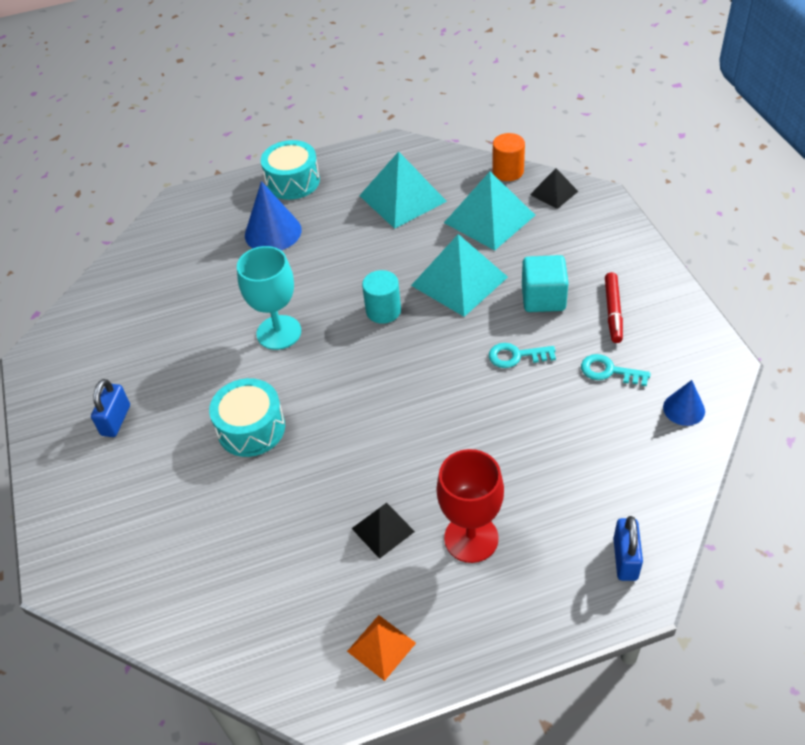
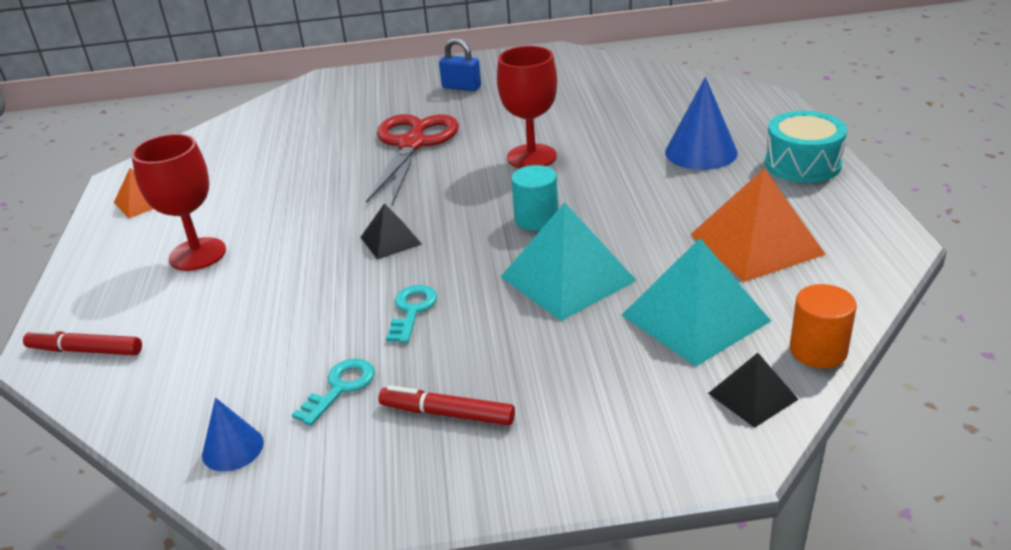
camera: 100 degrees right, 15 degrees down
turquoise drum [209,378,285,457] -> red scissors [366,114,459,205]
turquoise goblet [237,246,301,350] -> red goblet [497,46,557,168]
black pyramid [351,503,415,559] -> black pyramid moved to [360,203,422,260]
turquoise pyramid [359,151,447,229] -> orange pyramid [690,168,826,282]
turquoise cube [522,255,568,312] -> none
blue padlock [613,516,643,581] -> red marker [23,329,142,355]

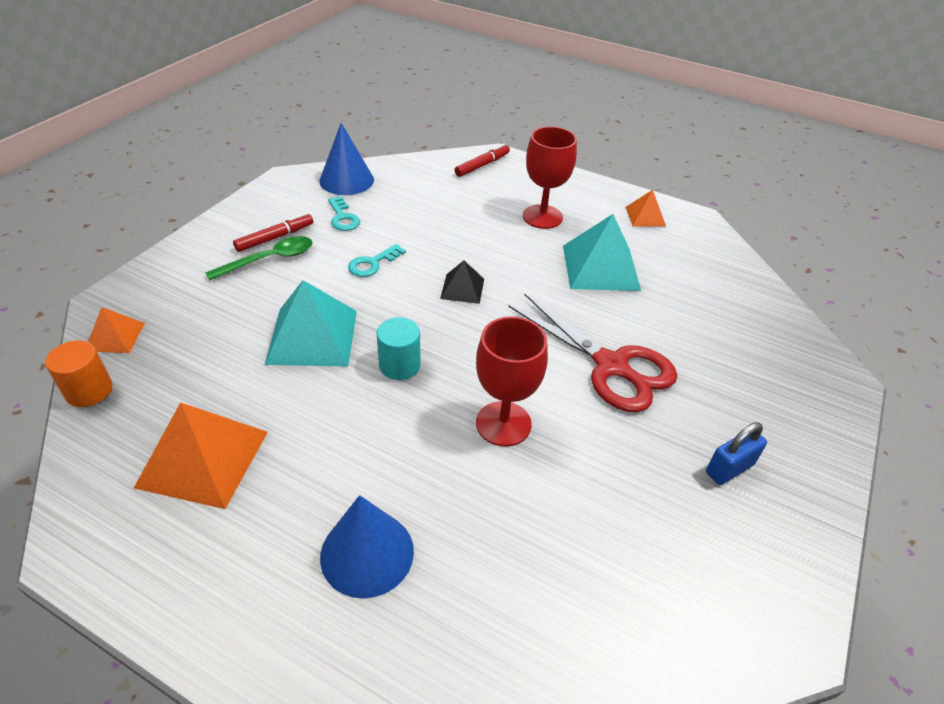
camera: 120 degrees right, 10 degrees up
blue cone [202,398,264,472] -> blue cone [320,123,374,195], size x1.71
turquoise key [386,285,438,343] -> turquoise key turned 90 degrees clockwise [348,244,406,277]
turquoise pyramid [622,238,771,366] -> turquoise pyramid moved to [563,214,641,291]
black pyramid [708,353,799,428] -> orange pyramid [88,307,145,353]
turquoise drum [765,111,847,183] -> none
none -> green spoon [205,236,313,280]

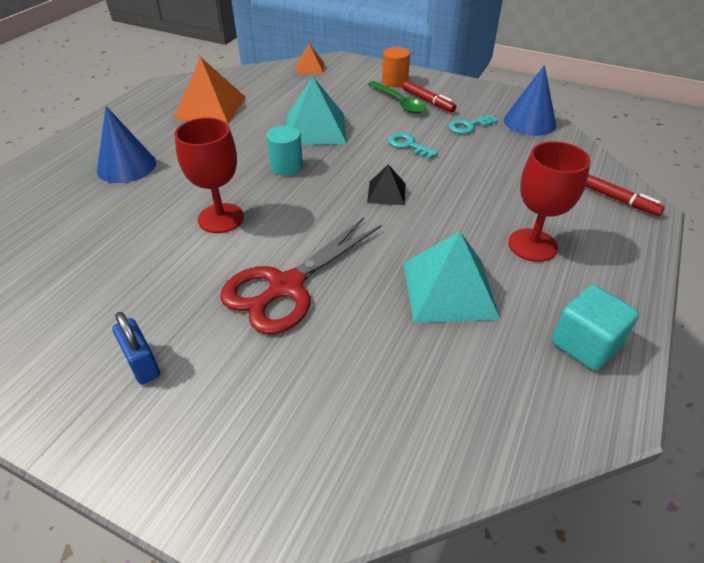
camera: 90 degrees right, 0 degrees up
orange cylinder [45,340,113,407] -> orange cylinder moved to [382,47,410,87]
orange pyramid [625,190,666,227] -> turquoise cube [552,285,639,371]

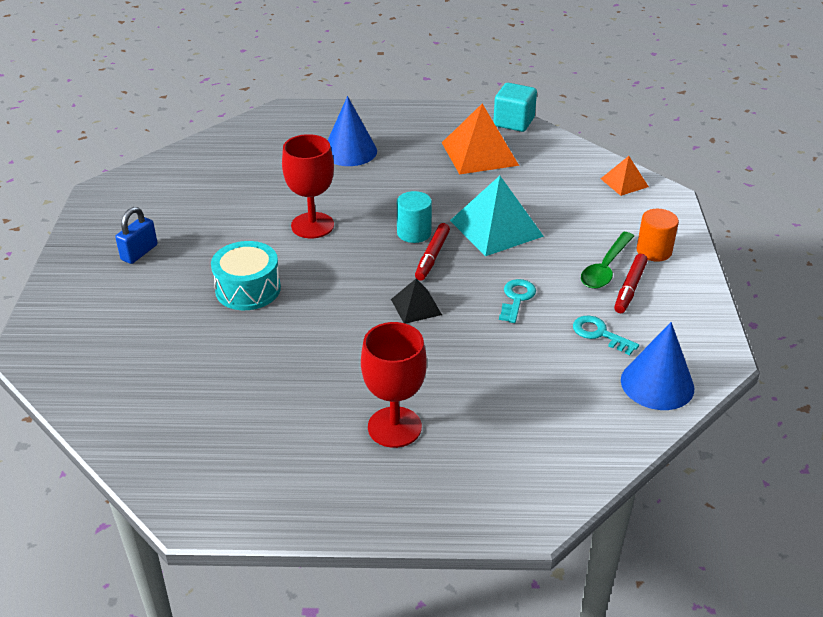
camera: 65 degrees right, 5 degrees down
red scissors [220,217,381,334] -> turquoise drum [211,241,281,310]
turquoise pyramid [403,232,500,323] -> none
turquoise cube [552,285,639,371] -> turquoise cube moved to [493,83,537,132]
red marker [585,174,665,216] -> red marker moved to [415,223,450,281]

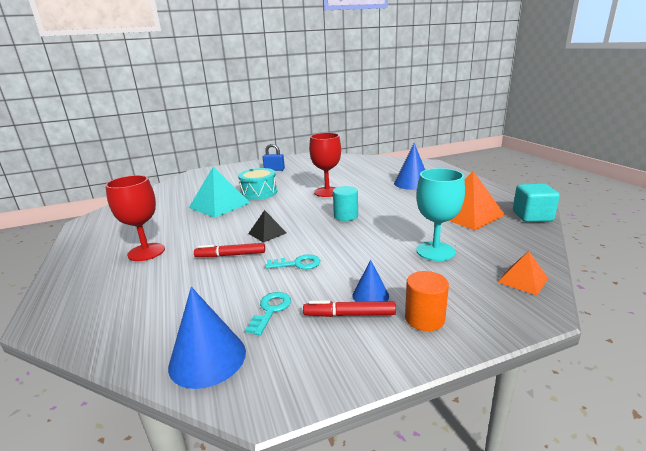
camera: 70 degrees right, 15 degrees down
red marker [415,223,450,281] -> red marker moved to [194,243,265,257]
turquoise pyramid [450,176,544,256] -> turquoise pyramid moved to [189,167,250,218]
green spoon [581,232,634,289] -> blue cone [352,260,389,302]
none -> turquoise goblet [416,168,465,261]

